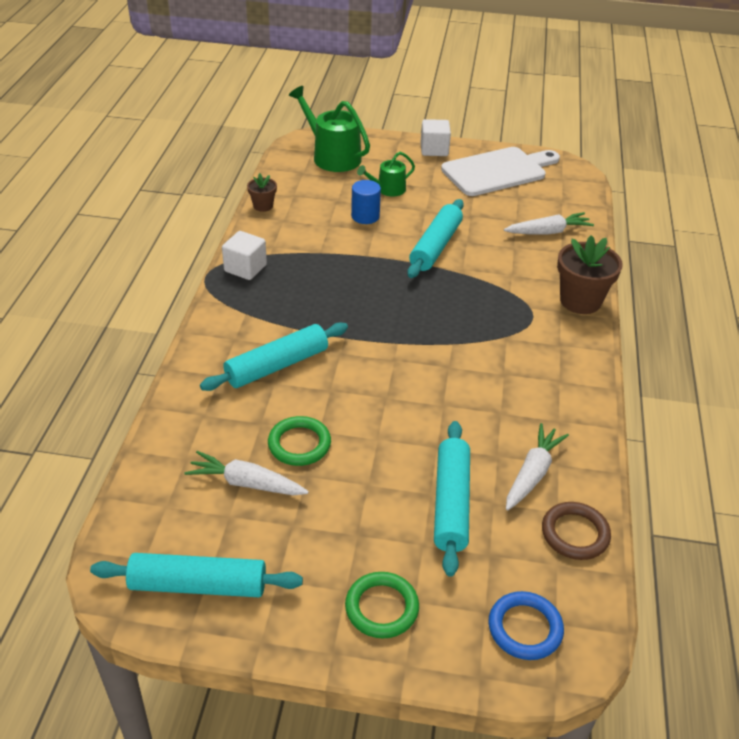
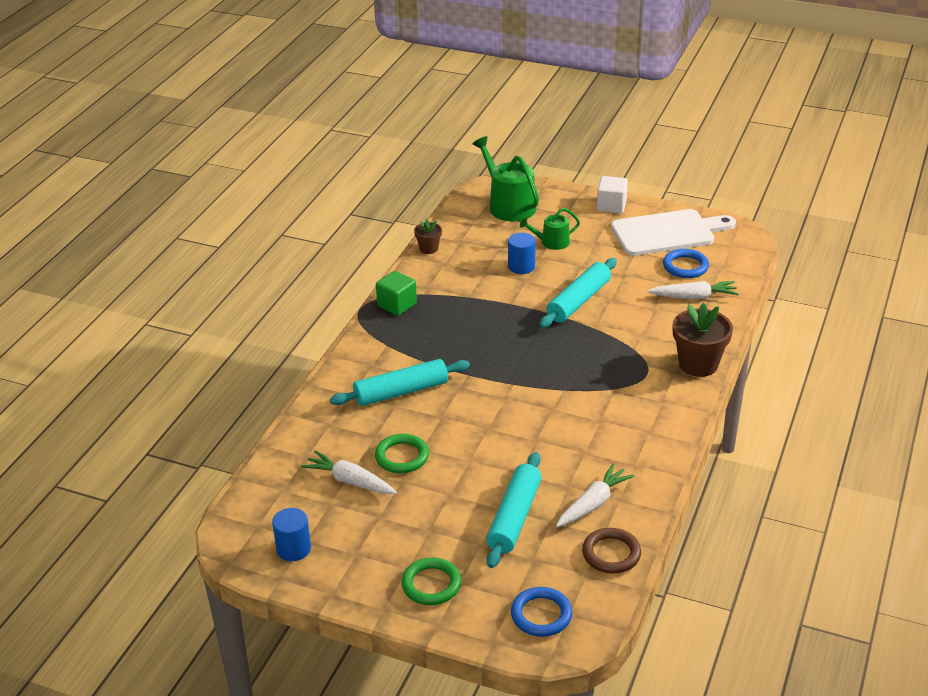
camera: 15 degrees right, 5 degrees down
turquoise rolling pin [90,553,303,597] -> blue cylinder [272,508,311,561]
white cube [222,231,267,280] -> green cube [376,271,417,316]
none -> blue ring [663,249,709,278]

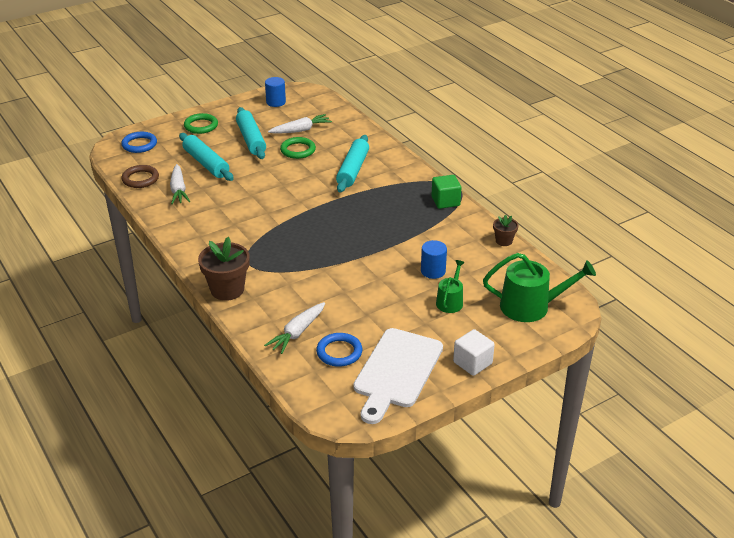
camera: 125 degrees right, 0 degrees up
turquoise rolling pin [539,258,617,328] -> turquoise rolling pin moved to [236,107,266,159]

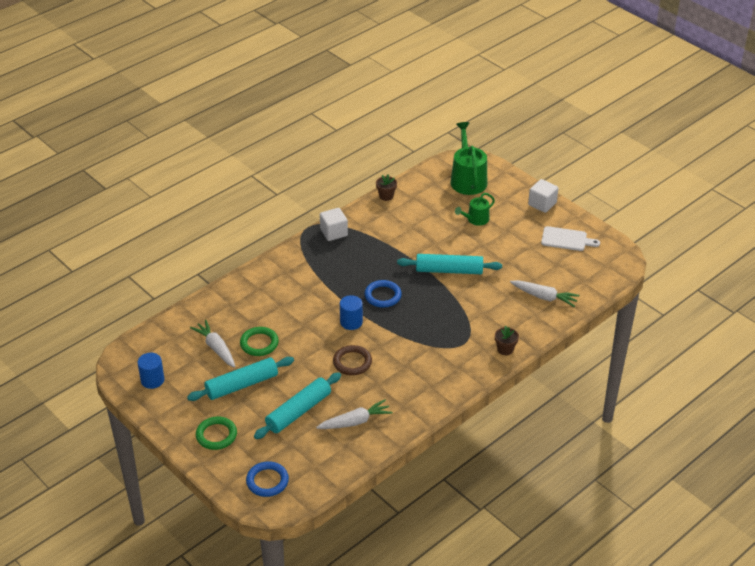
camera: 100 degrees left, 5 degrees up
brown ring [121,165,159,188] -> brown ring moved to [333,345,372,375]
brown flower pot [198,237,249,301] -> brown flower pot [495,326,519,355], size x0.53
blue ring [316,333,362,367] -> blue ring moved to [364,280,402,308]
turquoise rolling pin [336,135,369,193] -> turquoise rolling pin moved to [397,254,502,274]
white cutting board [353,328,443,424] -> white cutting board [541,226,600,251], size x0.58
blue cylinder [421,240,447,279] -> blue cylinder moved to [340,295,363,330]
green cube [431,175,462,209] -> white cube [320,208,348,241]
green watering can [436,260,465,313] -> green watering can turned 45 degrees counterclockwise [455,193,495,226]

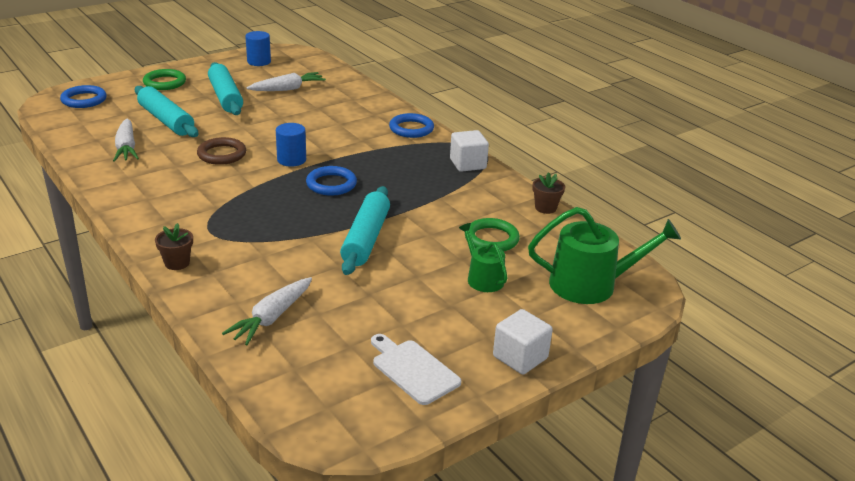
camera: 95 degrees right, 10 degrees down
green ring [240,327,279,356] -> green ring moved to [465,218,520,252]
white cutting board [541,226,600,251] -> white cutting board turned 120 degrees clockwise [371,334,461,405]
none -> blue ring [389,113,434,138]

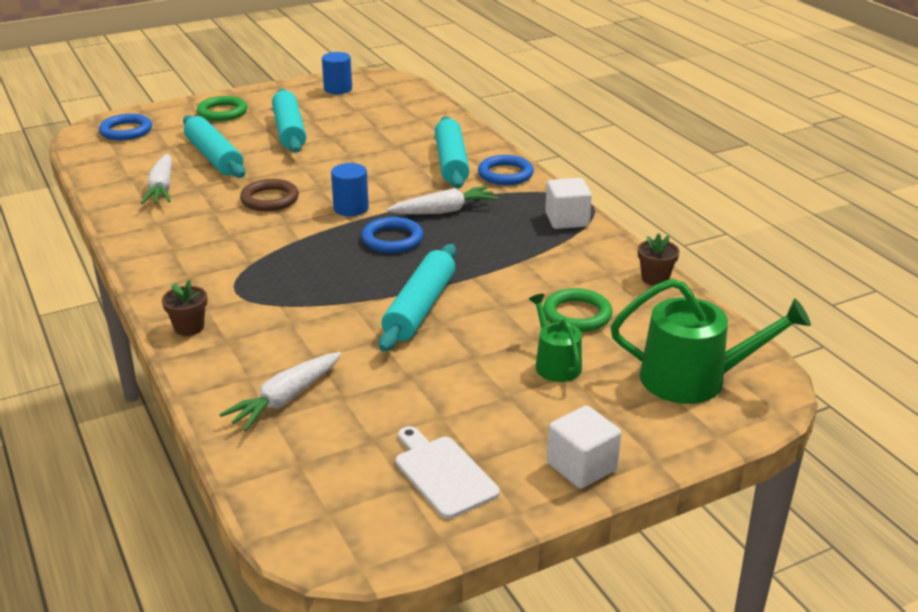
camera: 10 degrees right, 0 degrees up
white carrot [247,72,326,91] -> white carrot moved to [386,186,498,214]
none -> turquoise rolling pin [435,116,469,189]

